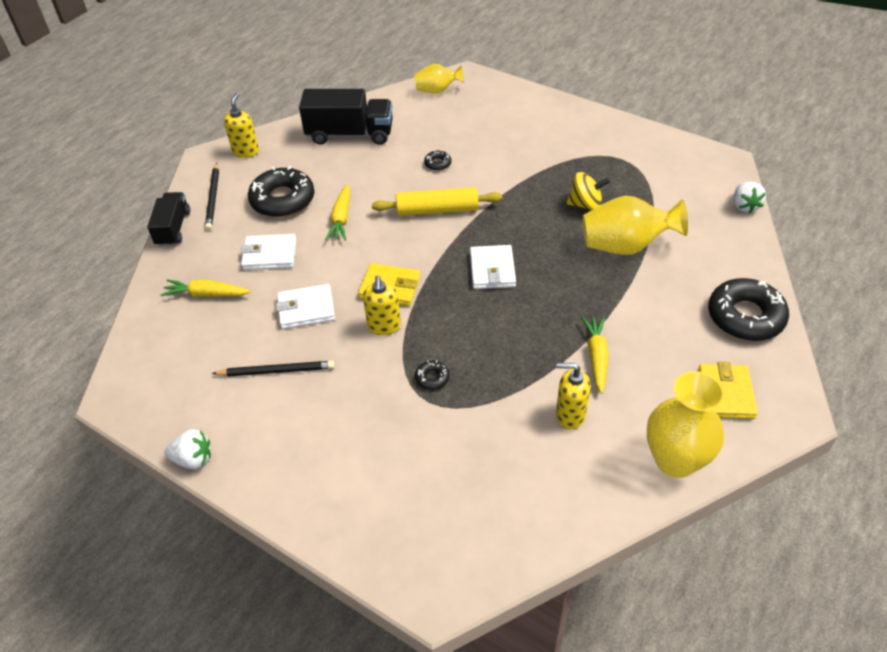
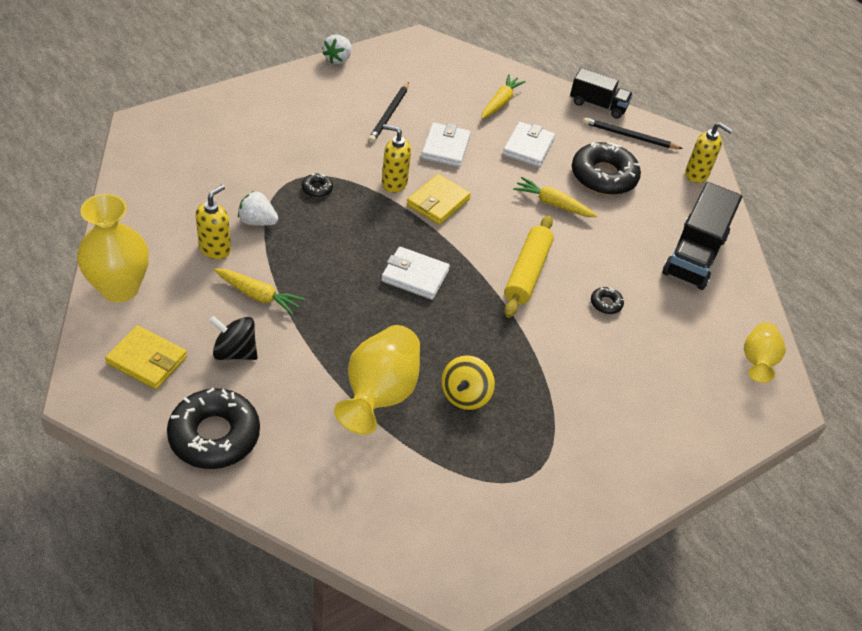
camera: 105 degrees right, 0 degrees up
white strawberry [733,182,766,213] -> white strawberry moved to [238,191,278,226]
none -> black spinning top [209,316,258,360]

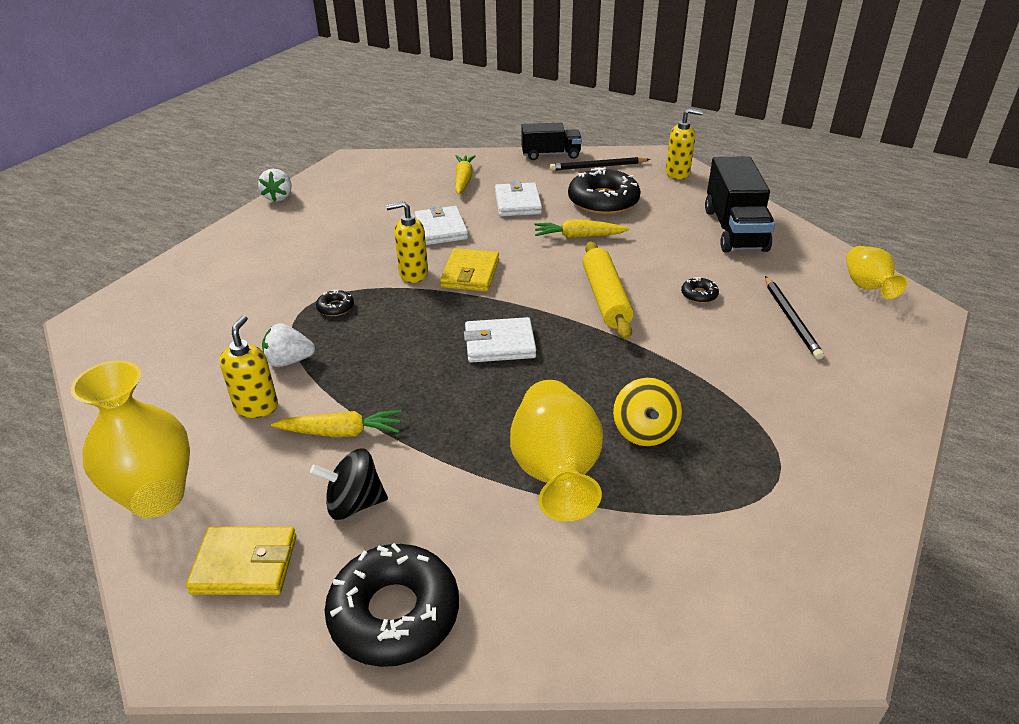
camera: 20 degrees left, 10 degrees down
black pencil [368,82,409,143] -> black pencil moved to [765,276,824,360]

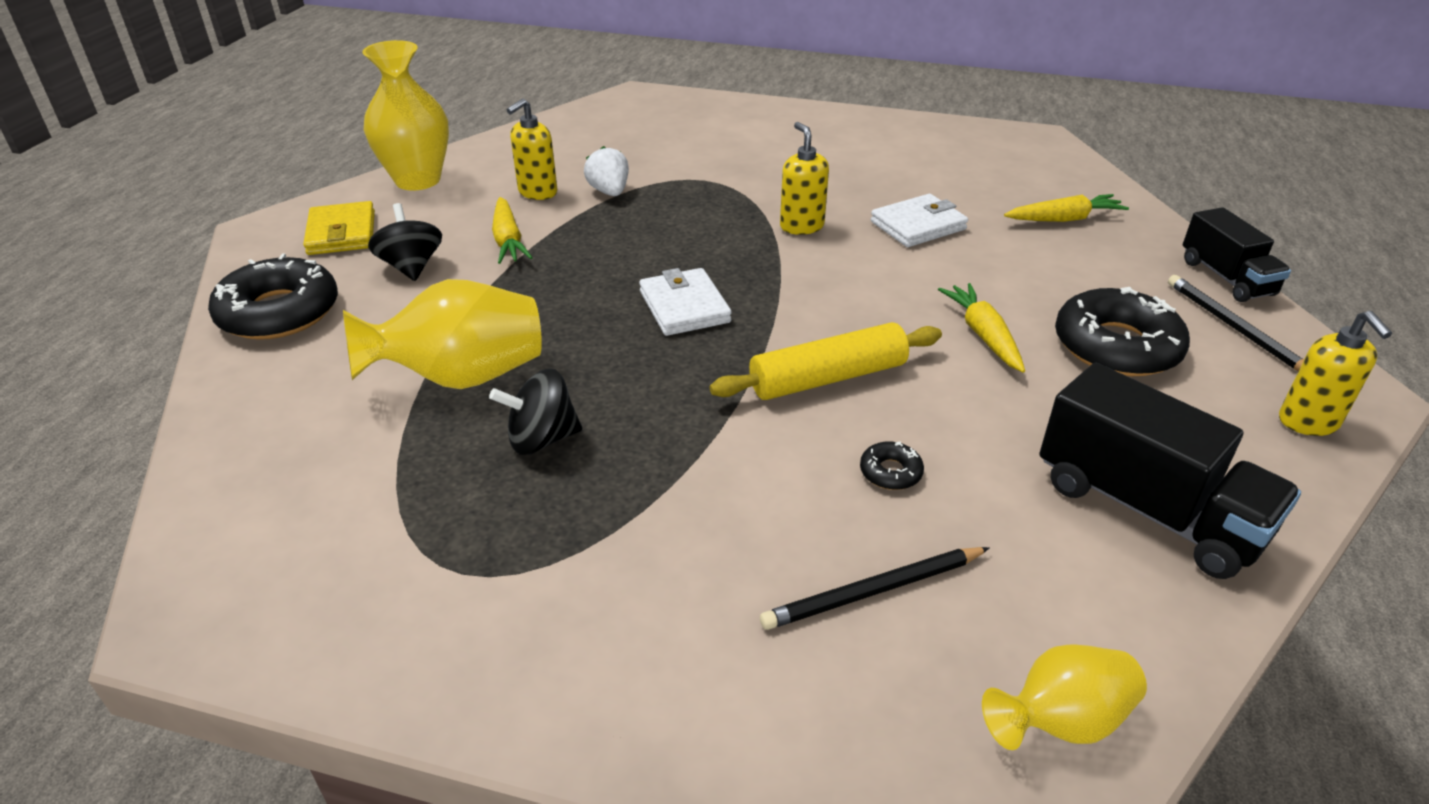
camera: 75 degrees right, 0 degrees up
yellow soap dispenser [219,315,278,418] -> yellow soap dispenser turned 135 degrees clockwise [507,98,557,200]
white strawberry [258,169,291,202] -> none
black donut [316,290,354,316] -> none
yellow wallet [440,248,499,292] -> none
white wallet [495,181,542,216] -> none
yellow spinning top [613,378,682,446] -> black spinning top [489,369,582,455]
black truck [705,156,775,252] -> black truck turned 120 degrees counterclockwise [1039,363,1301,579]

